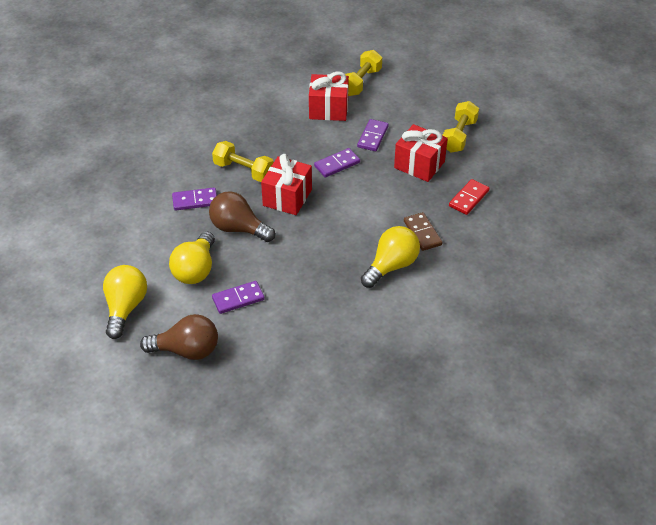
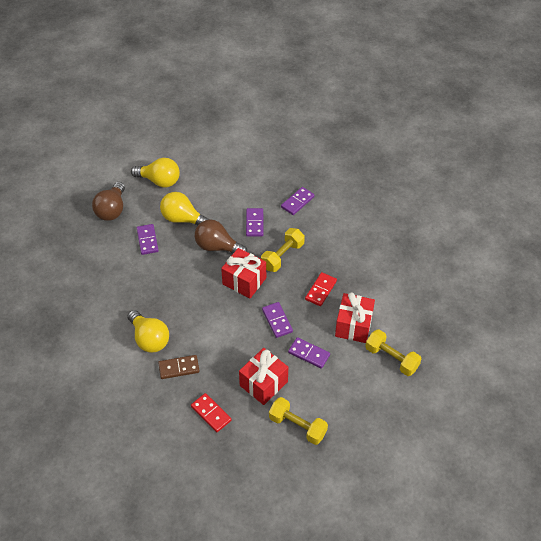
camera: 100 degrees right, 5 degrees up
brown light bulb [209,191,275,242] -> brown light bulb turned 105 degrees counterclockwise [195,219,247,253]
none -> purple domino [281,187,315,215]
none -> red domino [305,272,337,306]

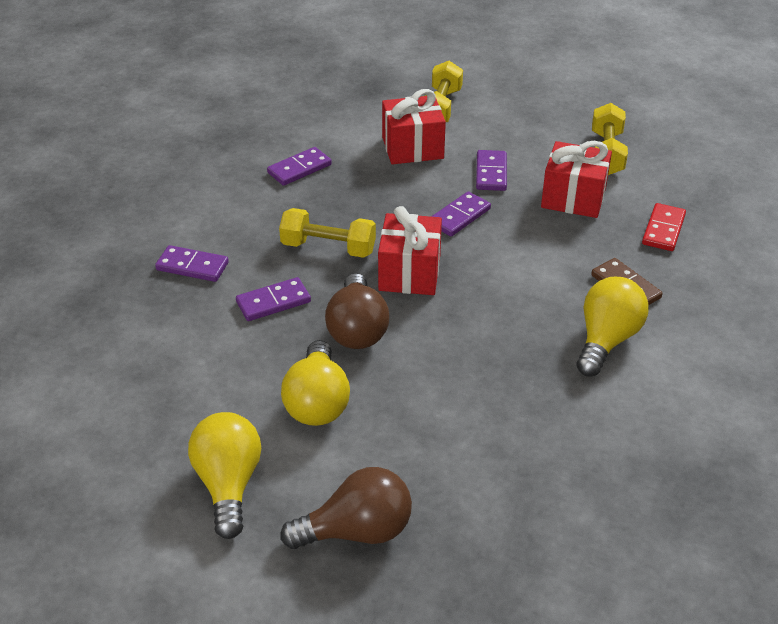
camera: 115 degrees left, 10 degrees down
purple domino [137,224,159,255] -> purple domino moved to [267,147,332,186]
red domino [305,272,337,306] -> none

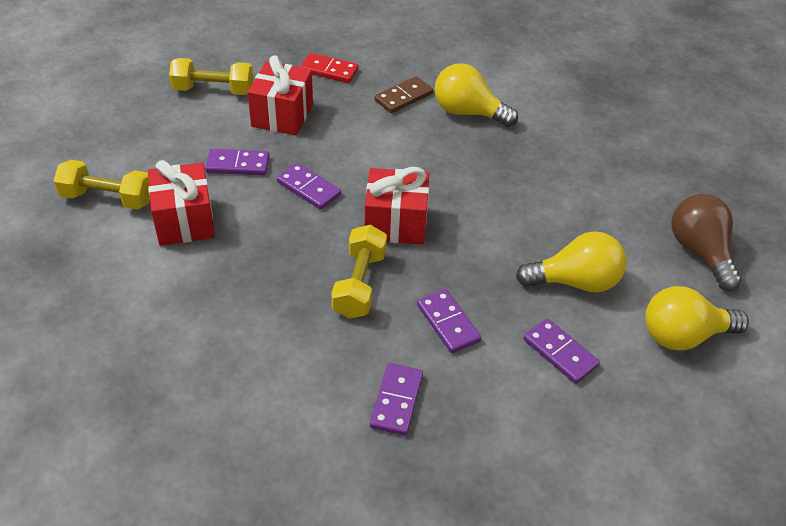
camera: 95 degrees left, 5 degrees up
purple domino [267,147,332,186] -> purple domino moved to [523,318,600,384]
brown light bulb [325,273,389,349] -> none

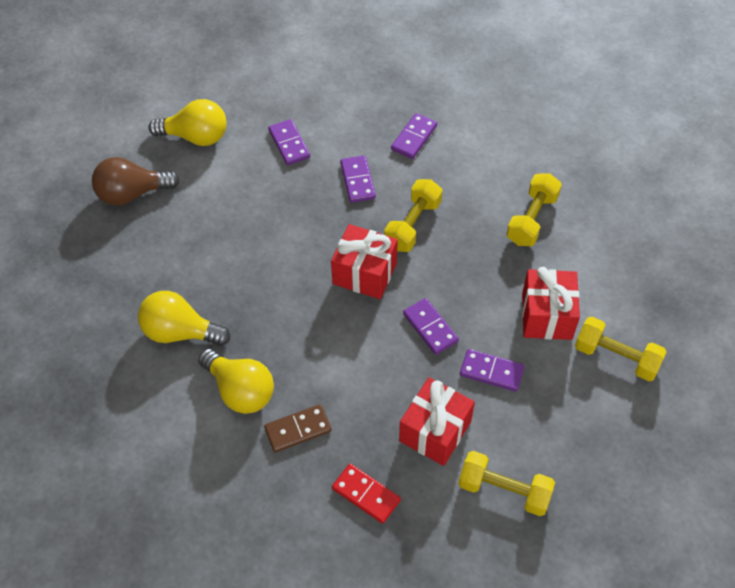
camera: 160 degrees left, 10 degrees up
yellow light bulb [516,231,627,292] -> yellow light bulb moved to [138,291,230,346]
brown light bulb [671,194,742,291] -> brown light bulb turned 75 degrees clockwise [92,157,180,206]
none -> yellow dumbbell [506,173,562,246]

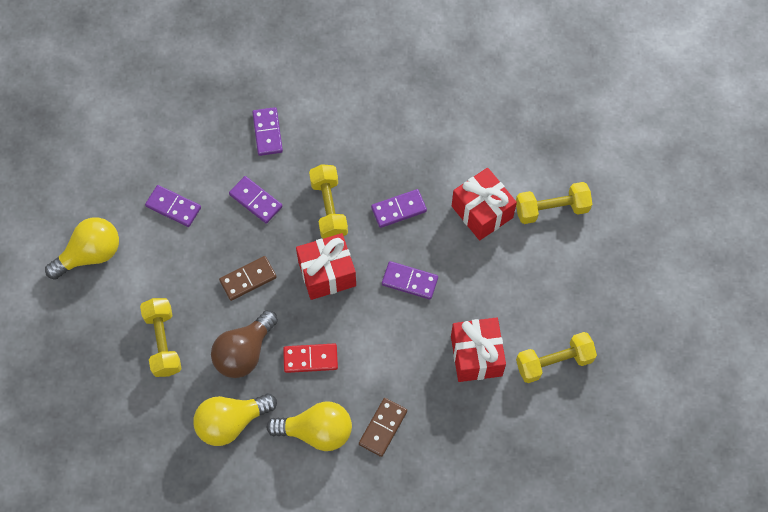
camera: 40 degrees left, 10 degrees up
brown light bulb [92,157,180,206] -> brown light bulb moved to [211,310,278,378]
red domino [332,464,401,524] -> red domino moved to [283,343,338,373]
purple domino [460,349,525,392] -> purple domino moved to [371,189,427,228]
yellow dumbbell [506,173,562,246] -> yellow dumbbell moved to [140,298,182,377]
none -> brown domino [219,256,277,301]

